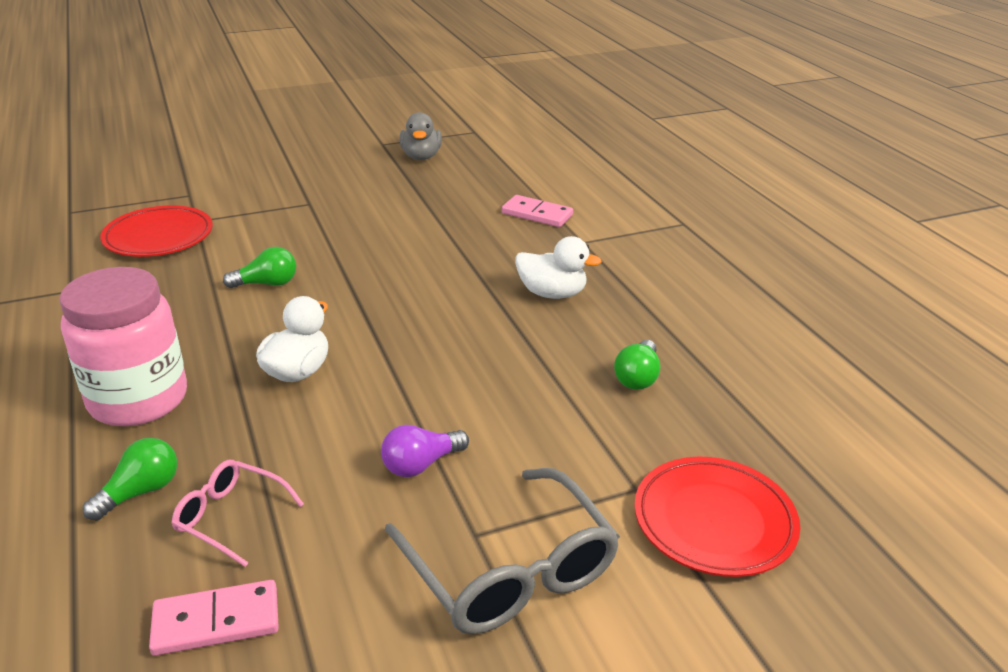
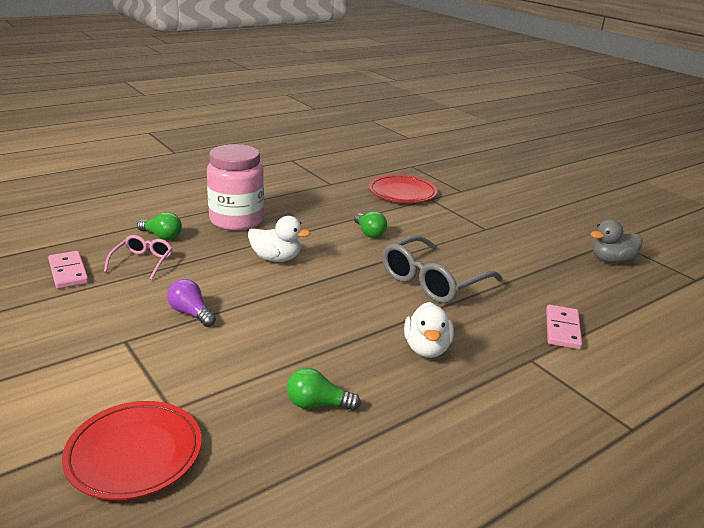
camera: 75 degrees right, 5 degrees down
grey glasses [385,468,620,634] -> grey glasses moved to [382,235,503,303]

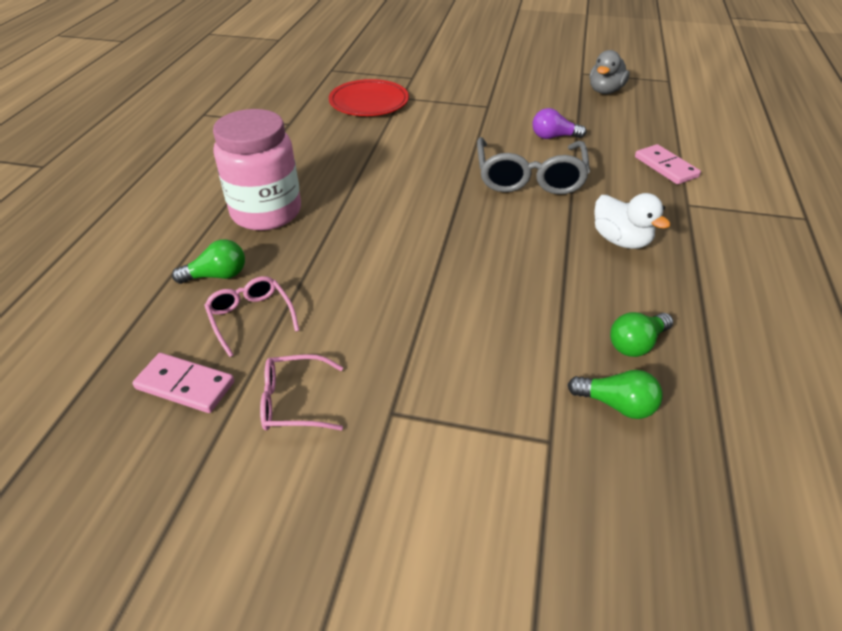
camera: 40 degrees left, 15 degrees up
red plate [62,401,202,500] -> none
purple light bulb [167,279,216,327] -> purple light bulb moved to [532,108,586,139]
white duck [248,216,311,262] -> none
green light bulb [354,211,387,238] -> green light bulb moved to [568,370,663,419]
none -> pink glasses [260,354,343,430]

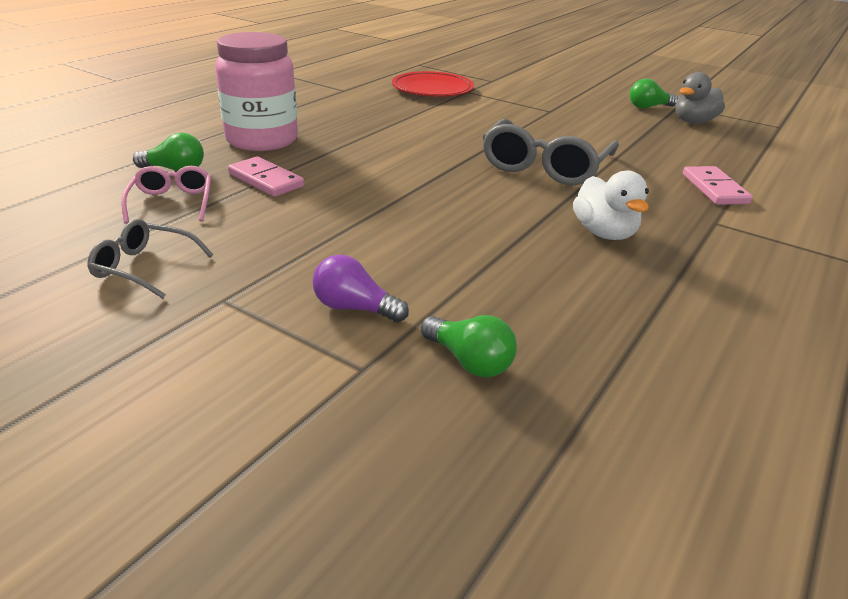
camera: 20 degrees right, 10 degrees down
pink domino [133,353,234,413] -> pink domino moved to [228,157,304,197]
pink glasses [260,354,343,430] -> grey glasses [87,219,213,299]
purple light bulb [532,108,586,139] -> purple light bulb moved to [312,255,409,322]
green light bulb [610,312,673,357] -> green light bulb moved to [630,78,678,109]

